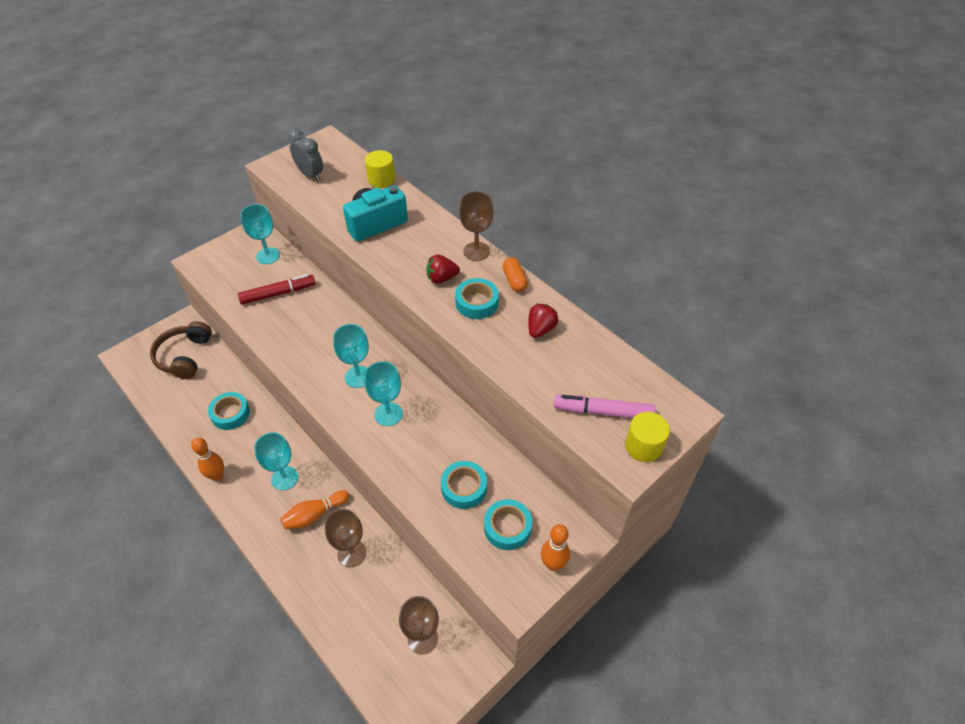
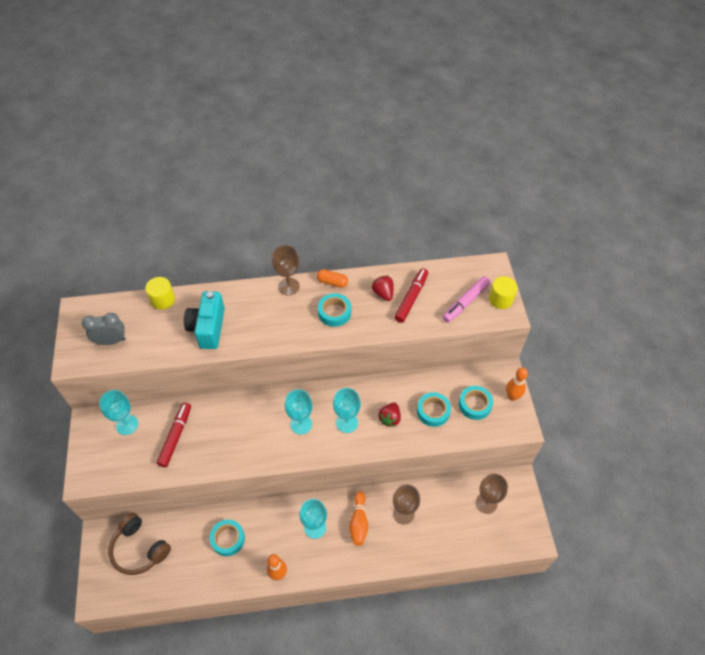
camera: 55 degrees left, 5 degrees up
red strawberry [426,254,460,284] -> red strawberry moved to [378,402,401,427]
none -> red marker [394,268,428,323]

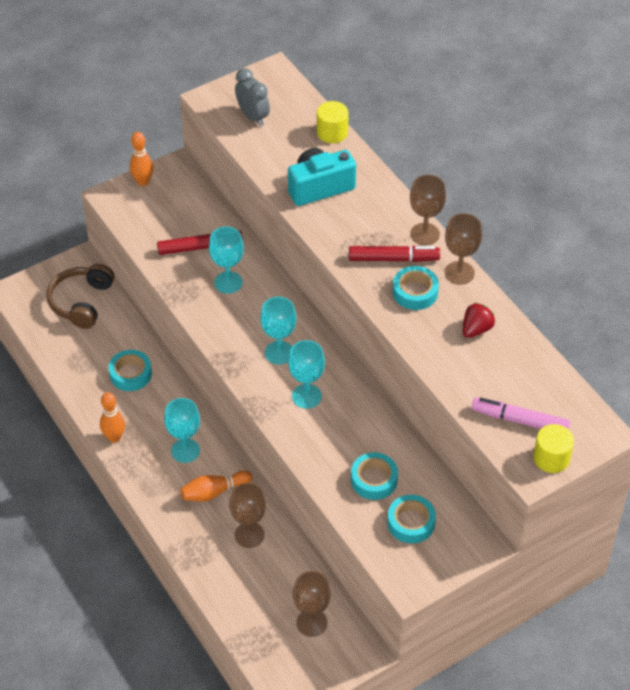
camera: 65 degrees right, 5 degrees down
turquoise goblet [99,390,138,435] -> turquoise goblet moved to [209,227,244,294]
orange capsule [317,269,348,288] -> brown goblet [445,213,482,285]
red strawberry [378,402,401,427] -> none
red marker [394,268,428,323] -> red marker moved to [349,246,440,262]
orange bowling pin [506,368,528,401] -> orange bowling pin moved to [130,132,153,186]

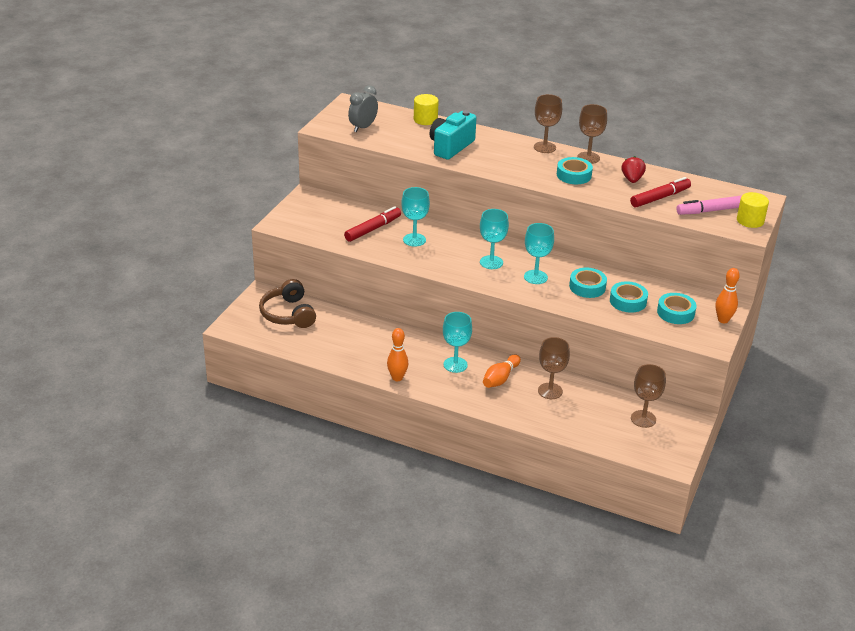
camera: 35 degrees left, 15 degrees down
turquoise tape [109,350,152,391] -> turquoise tape moved to [569,268,607,298]
orange bowling pin [130,132,153,186] -> orange bowling pin moved to [716,268,740,323]
grey clock [235,68,270,126] -> grey clock turned 75 degrees counterclockwise [348,85,378,132]
red marker [349,246,440,262] -> red marker moved to [630,177,691,208]

